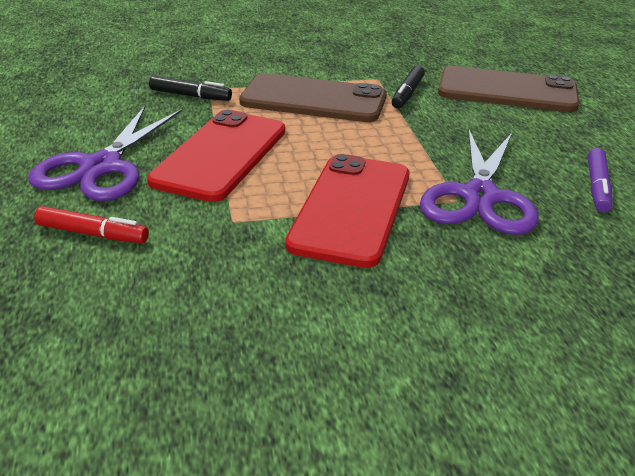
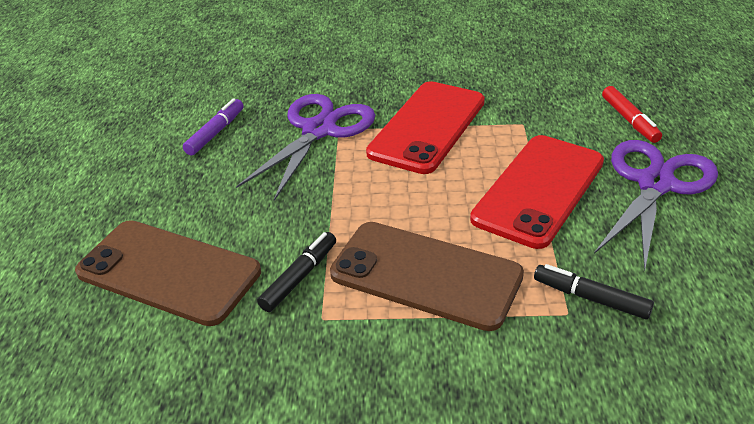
camera: 165 degrees left, 5 degrees up
red marker [34,206,149,243] -> red marker turned 135 degrees counterclockwise [602,86,662,143]

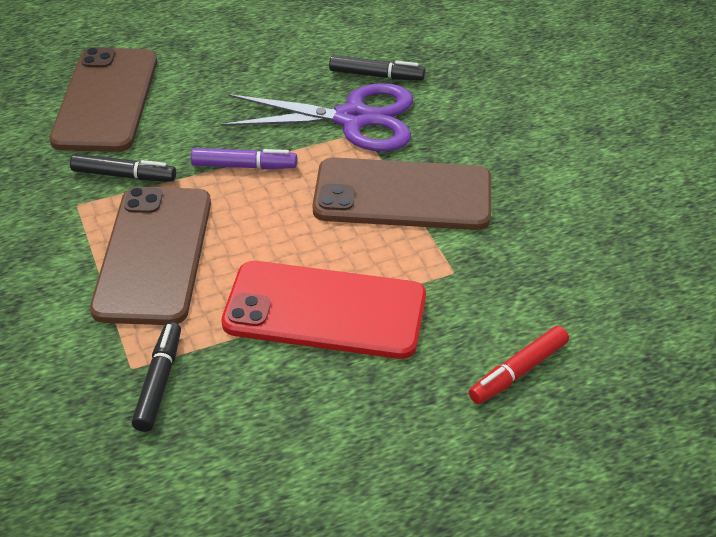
camera: 65 degrees right, 5 degrees up
purple marker [183,98,244,156] -> purple marker moved to [191,148,297,169]
red phone [366,81,485,174] -> brown phone [312,157,491,230]
purple scissors [594,140,718,272] -> none
none -> black marker [329,55,425,81]

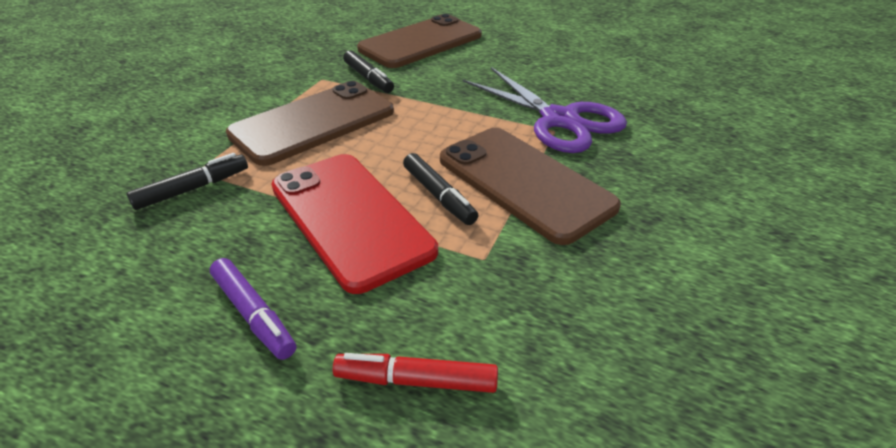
camera: 45 degrees right, 5 degrees down
purple marker [191,148,297,169] -> purple marker moved to [210,258,296,360]
black marker [329,55,425,81] -> black marker moved to [403,153,478,225]

